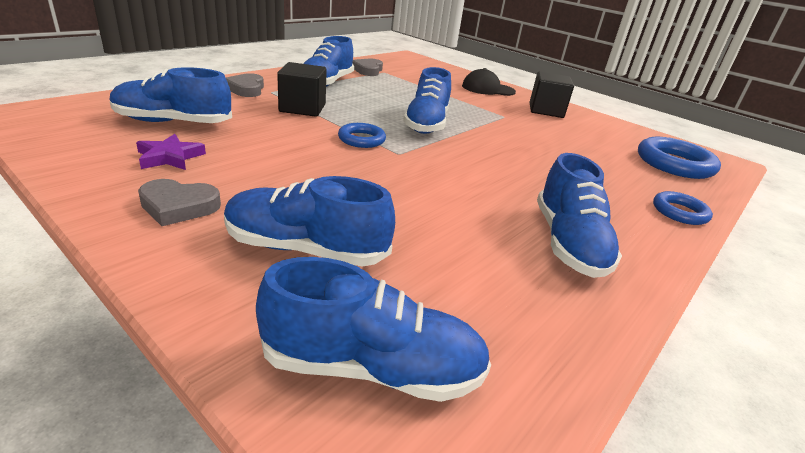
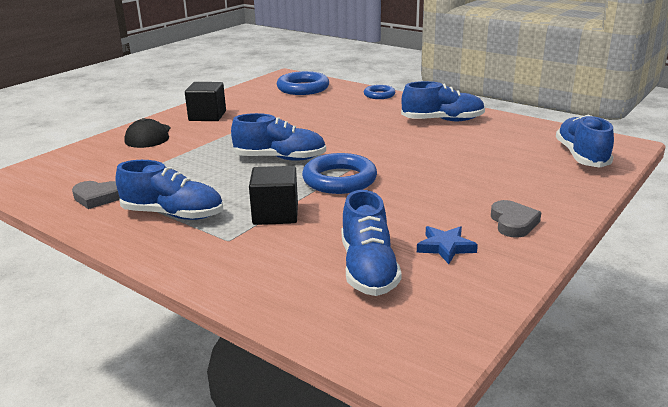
camera: 90 degrees left, 5 degrees down
purple star [136,134,206,170] -> blue star [417,226,478,264]
blue shoe [224,176,395,266] -> none
grey heart [226,73,264,97] -> none
blue ring [338,123,386,148] -> blue ring [302,153,377,194], size x1.72

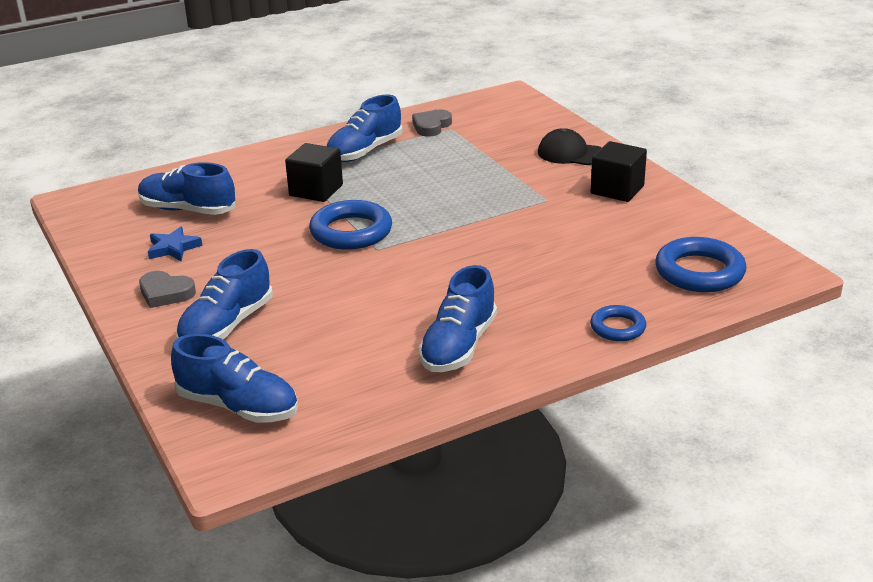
camera: 115 degrees right, 5 degrees up
blue shoe [231,113,326,161] -> blue shoe moved to [176,249,273,339]

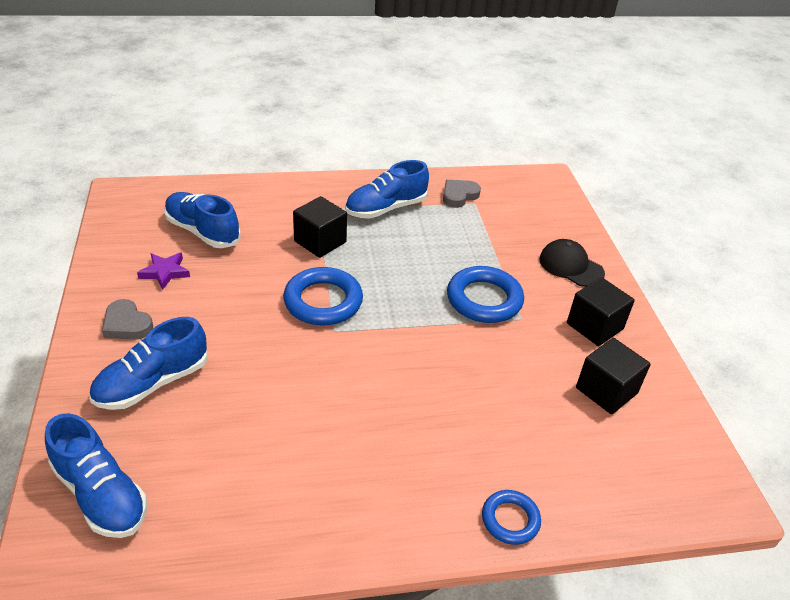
camera: 15 degrees right, 10 degrees up
blue star [148,227,202,261] -> purple star [137,252,190,290]
blue shoe [419,265,497,372] -> none
blue ring [655,237,746,292] -> blue ring moved to [447,266,524,323]
none -> black cube [576,338,651,414]

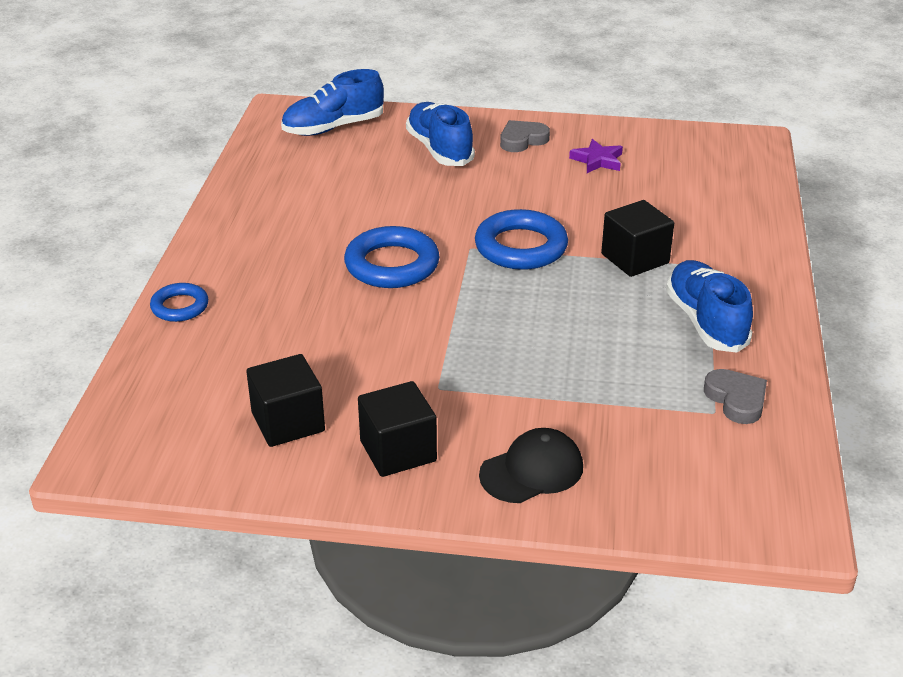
camera: 110 degrees right, 5 degrees down
blue shoe [164,192,241,248] -> none
blue ring [447,266,524,323] -> blue ring moved to [344,226,440,288]

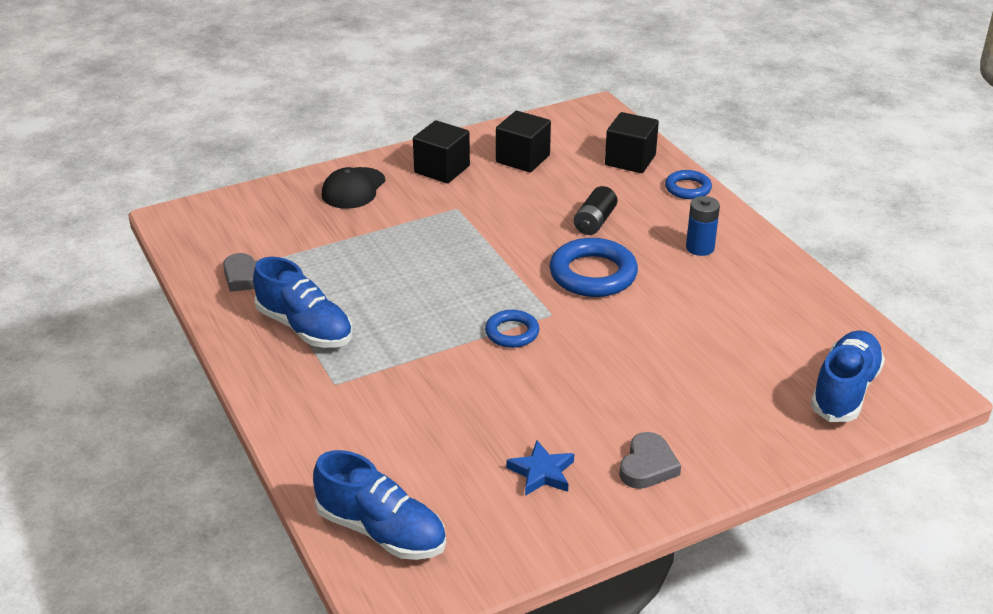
camera: 145 degrees right, 0 degrees up
blue shoe [406,102,475,166] -> blue shoe moved to [313,450,446,560]
blue ring [475,209,568,270] -> blue ring [485,310,539,348], size x0.58
purple star [569,139,623,173] -> blue star [506,440,574,496]
black cube [601,200,674,277] -> black cube moved to [605,112,659,173]
none -> black battery [574,186,617,235]
none -> blue battery [686,196,720,256]

